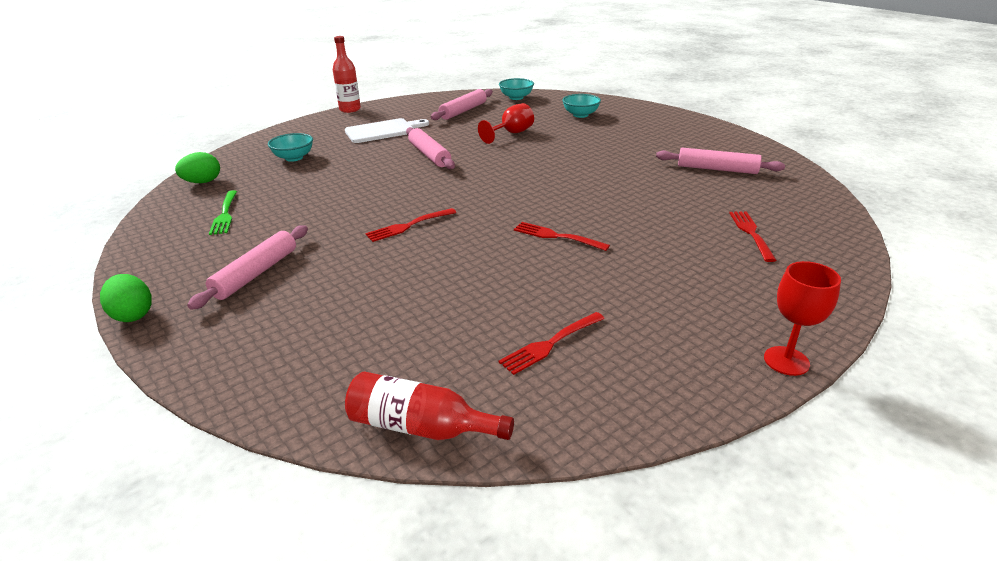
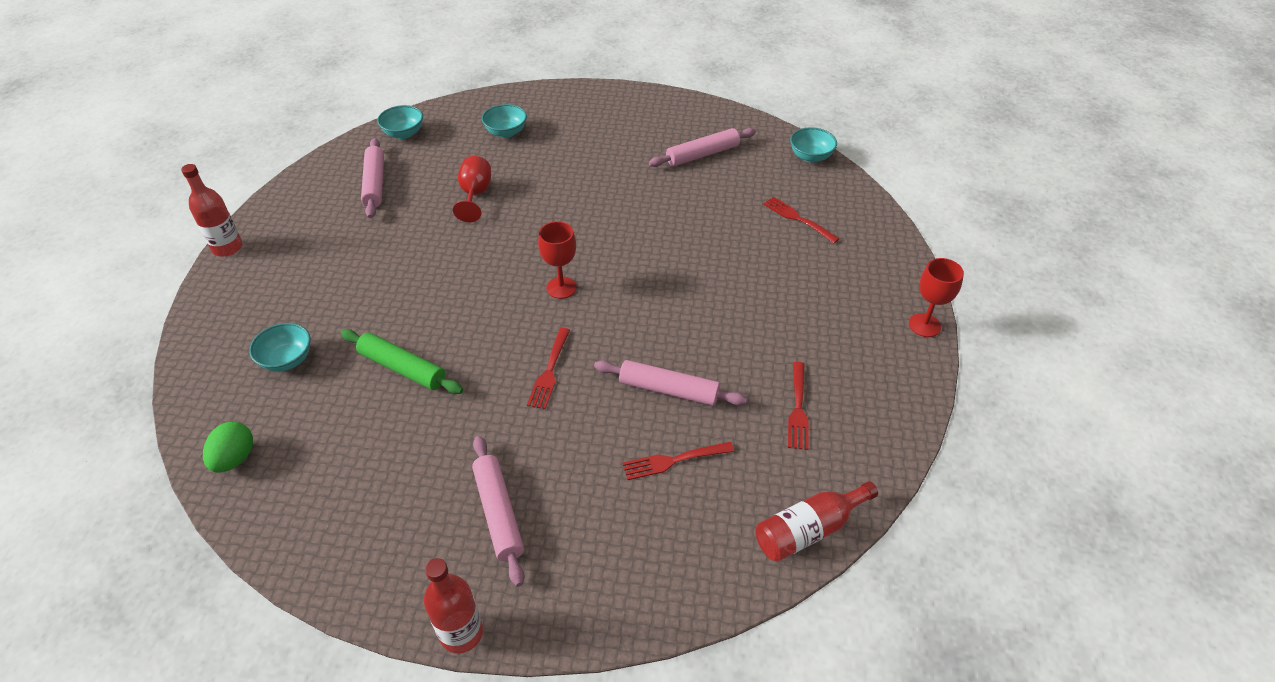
camera: 45 degrees left, 15 degrees up
green egg [100,274,152,322] -> red bottle [424,558,483,653]
green fork [209,190,237,235] -> none
white cutting board [345,118,429,143] -> none
pink rolling pin [406,127,455,169] -> pink rolling pin moved to [594,360,747,406]
red fork [514,222,610,251] -> red fork moved to [622,442,734,480]
none -> green rolling pin [341,329,463,394]
none -> red goblet [538,221,577,299]
none -> turquoise bowl [790,127,837,162]

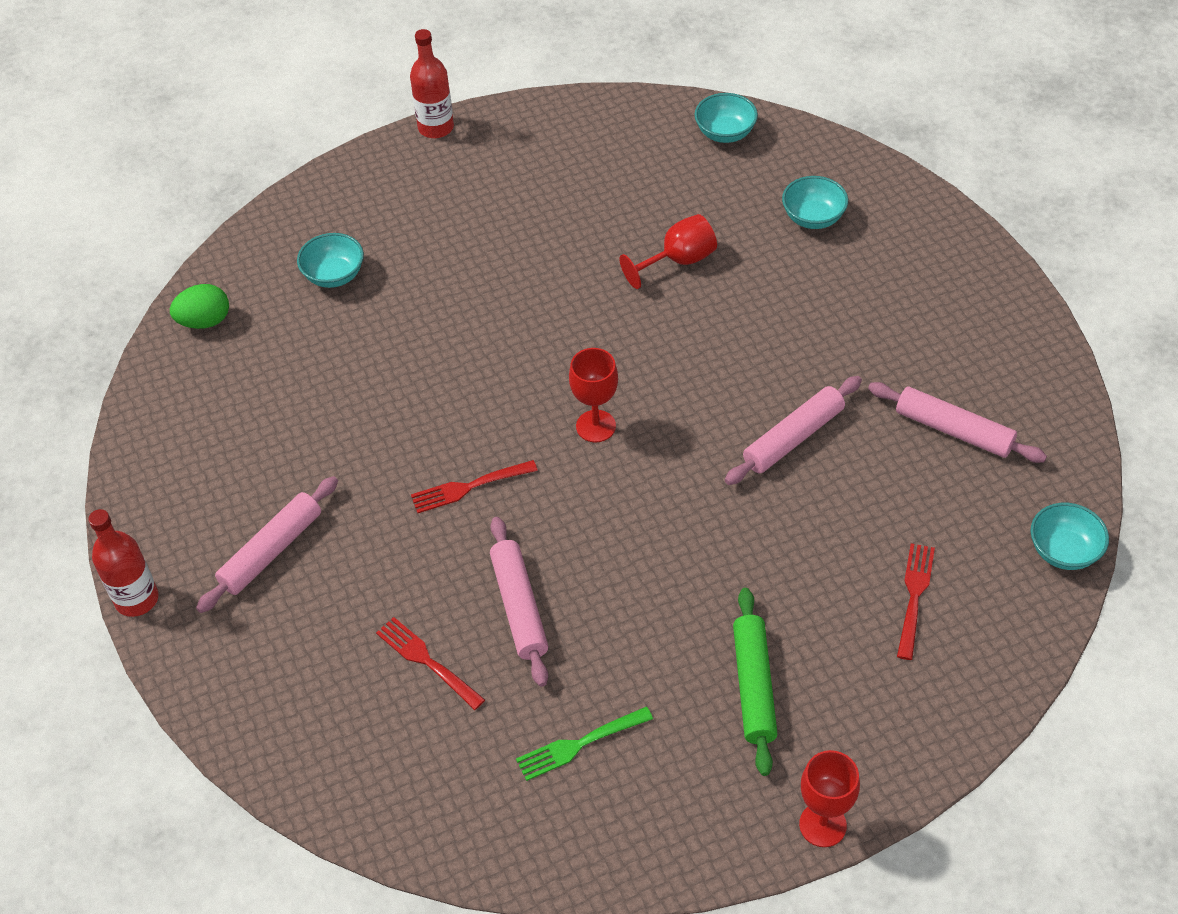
camera: 60 degrees right, 5 degrees up
green rolling pin [341,329,463,394] -> green rolling pin moved to [733,588,778,776]
pink rolling pin [361,138,384,218] -> pink rolling pin moved to [725,376,862,485]
red bottle [755,481,878,562] -> none
red fork [788,362,809,450] -> green fork [516,707,653,781]

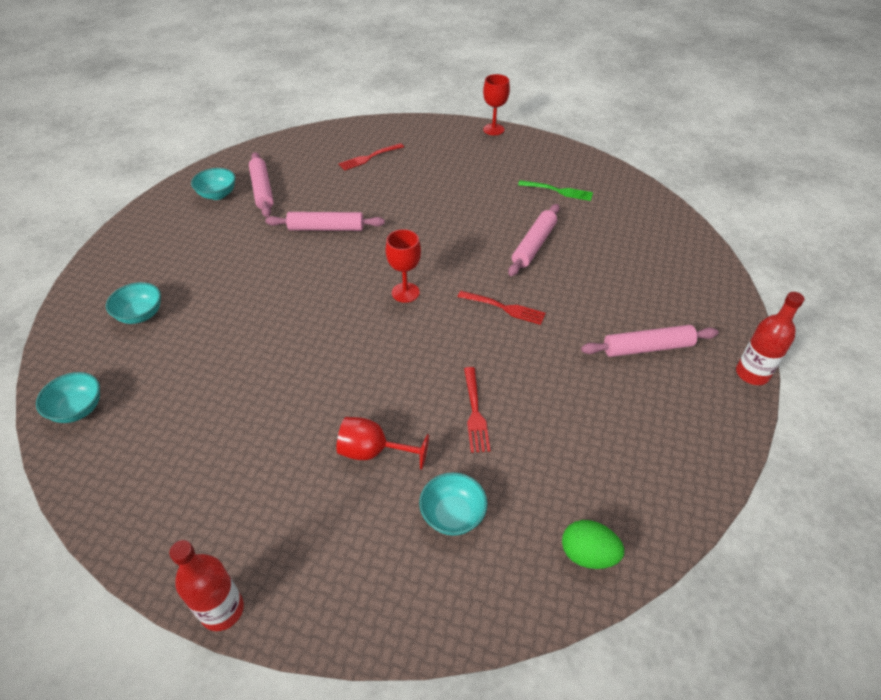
camera: 140 degrees left, 5 degrees down
red fork [376,617,485,710] -> red fork moved to [464,367,491,453]
red goblet [619,214,717,289] -> red goblet moved to [336,417,429,470]
green rolling pin [733,588,778,776] -> none
turquoise bowl [1030,503,1109,570] -> turquoise bowl moved to [191,168,235,200]

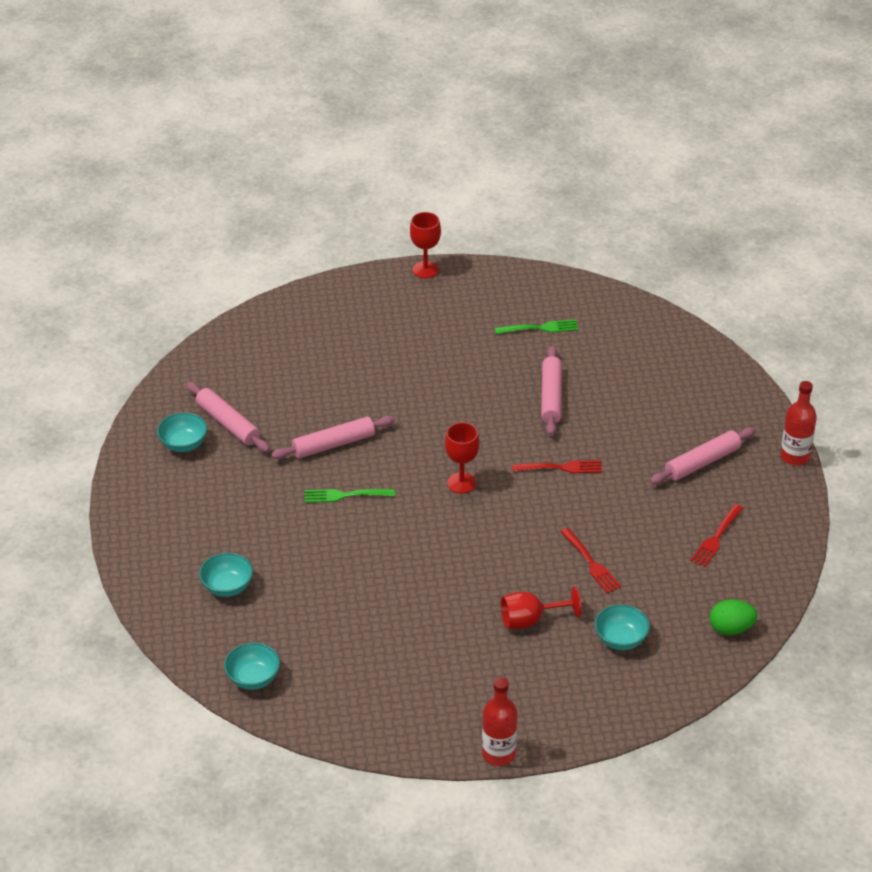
camera: 25 degrees left, 5 degrees down
red fork [339,143,404,170] -> red fork moved to [690,504,743,567]
none -> green fork [305,489,395,503]

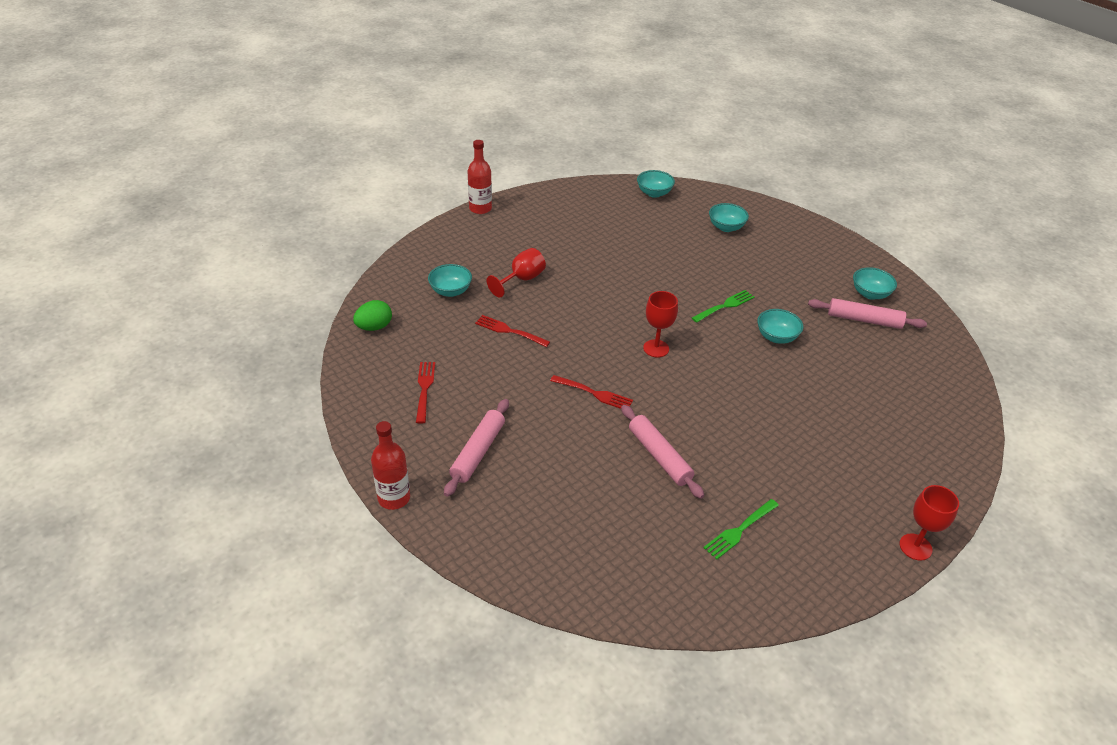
camera: 145 degrees right, 0 degrees up
pink rolling pin [271,416,395,459] -> turquoise bowl [757,309,804,344]
red fork [512,460,602,473] -> red fork turned 120 degrees counterclockwise [550,375,633,409]

